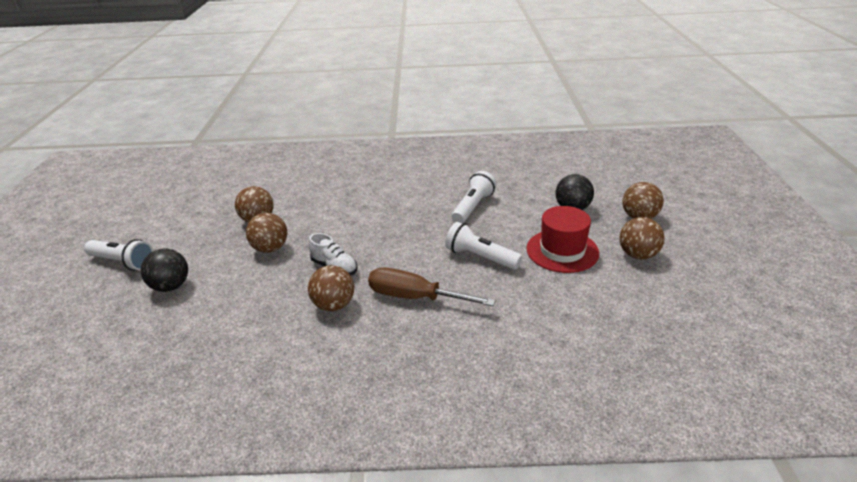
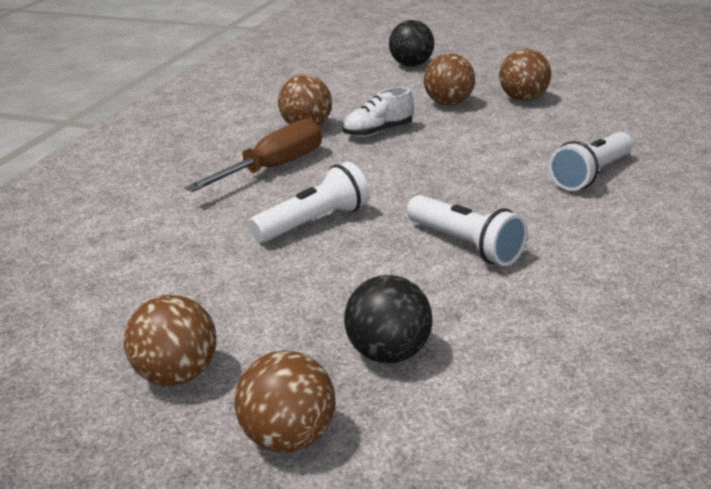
camera: 110 degrees right, 5 degrees down
white flashlight [84,239,154,271] -> white flashlight moved to [549,132,633,191]
red hat [526,206,599,273] -> none

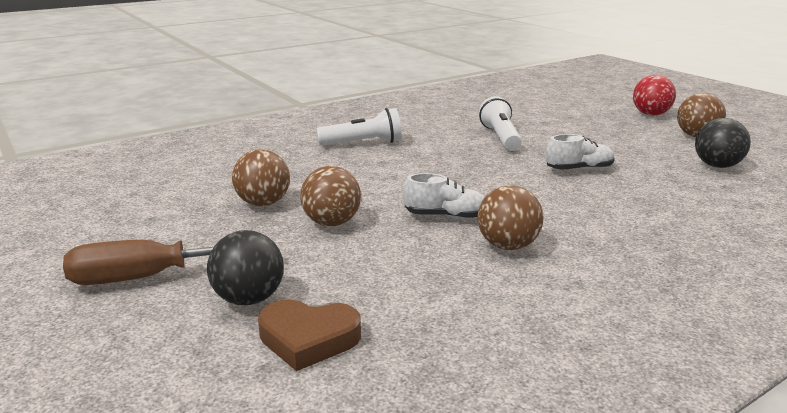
camera: 145 degrees left, 5 degrees down
brown screwdriver [185,119,322,192] -> brown screwdriver moved to [63,240,275,285]
brown ball [235,350,335,453] -> red ball [633,75,676,116]
white flashlight [249,162,369,243] -> white shoe [546,134,615,170]
black ball [344,275,432,363] -> black ball moved to [695,118,751,168]
none -> brown heart [258,299,361,371]

